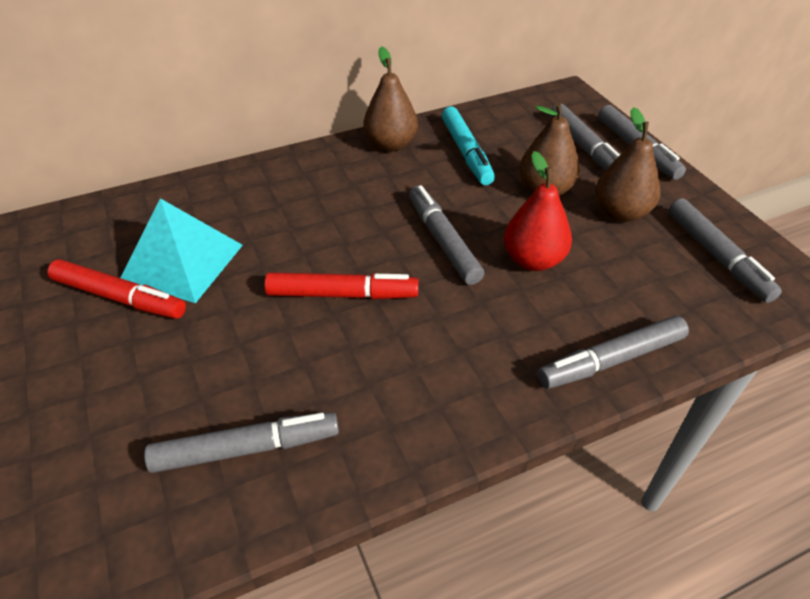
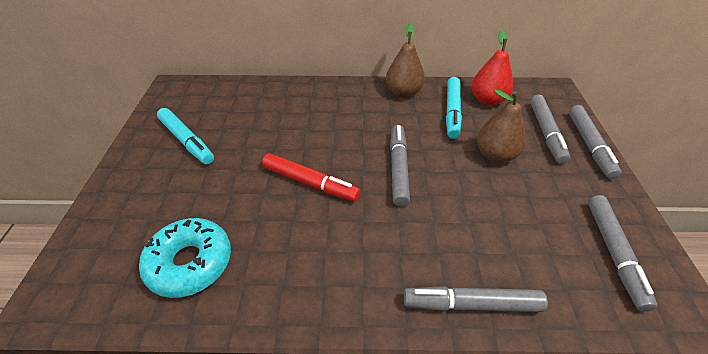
camera: 25 degrees right, 0 degrees up
red marker [47,259,186,319] -> turquoise marker [157,108,214,164]
turquoise pyramid [120,198,243,303] -> none
grey marker [144,412,339,473] -> turquoise donut [139,218,231,298]
red pear [504,151,572,271] -> red pear moved to [472,30,513,106]
brown pear [596,107,660,222] -> none

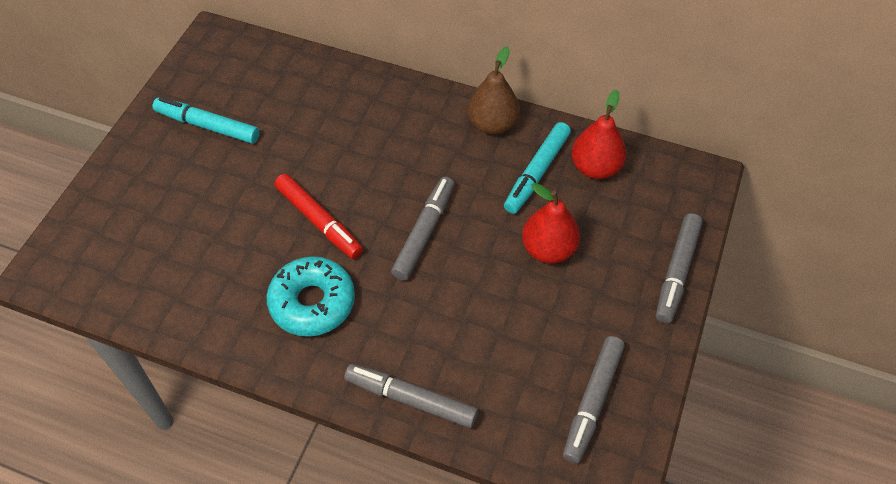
camera: 20 degrees right, 10 degrees up
turquoise donut [139,218,231,298] -> turquoise donut moved to [267,256,355,337]
turquoise marker [157,108,214,164] -> turquoise marker turned 135 degrees clockwise [153,97,259,144]
brown pear [477,90,526,163] -> red pear [522,183,580,264]
grey marker [530,94,571,164] -> none

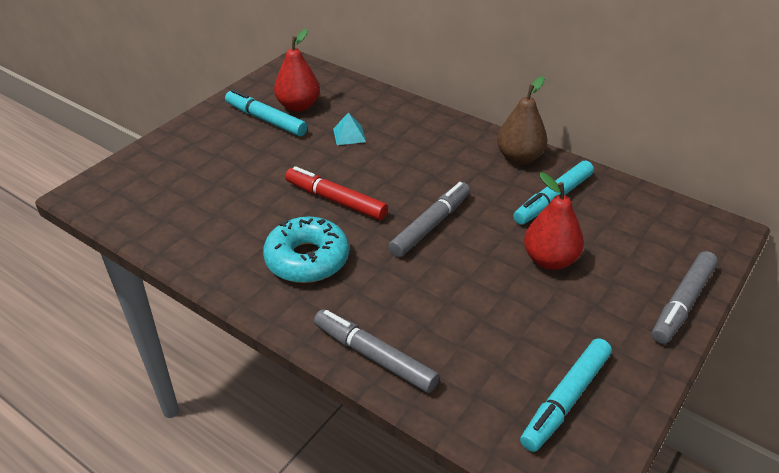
camera: 15 degrees right, 15 degrees down
red marker [274,174,363,259] -> red marker turned 150 degrees clockwise [285,166,388,220]
grey marker [563,336,625,463] -> turquoise marker [520,338,612,452]
red pear [571,90,626,179] -> red pear moved to [274,29,320,112]
none -> turquoise pyramid [333,112,366,145]

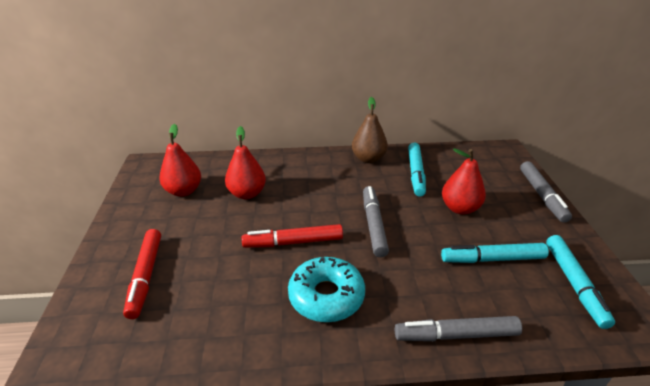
camera: 40 degrees left, 5 degrees down
turquoise marker [225,89,307,136] -> turquoise marker moved to [441,243,549,263]
turquoise pyramid [333,112,366,145] -> red pear [225,126,266,199]
none -> red marker [123,229,161,319]

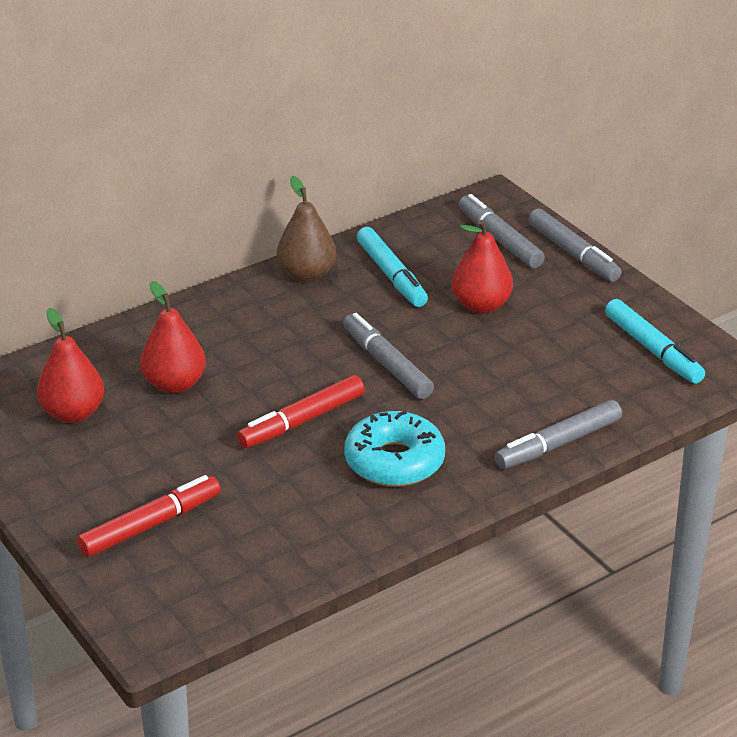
camera: 30 degrees left, 0 degrees up
red marker [123,229,161,319] -> red marker turned 90 degrees counterclockwise [77,475,221,557]
turquoise marker [441,243,549,263] -> none
none -> grey marker [459,194,545,268]

